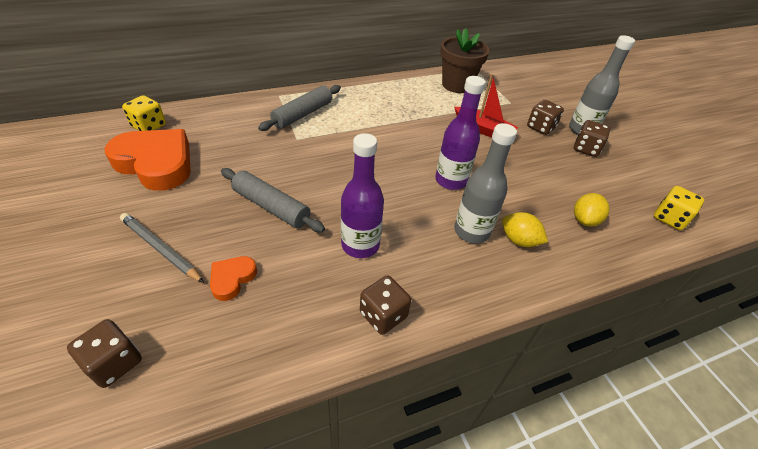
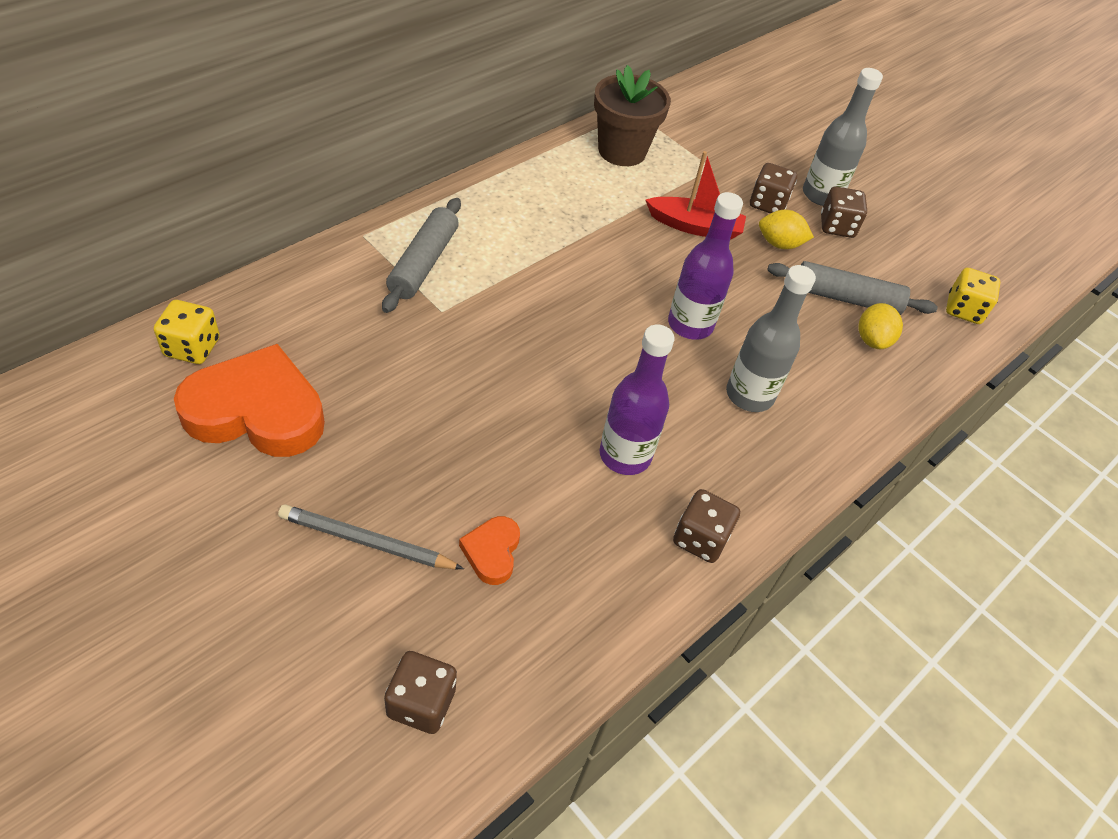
camera: 25 degrees left, 5 degrees up
grey rolling pin [221,168,325,232] -> grey rolling pin moved to [767,261,938,315]
yellow lemon [502,212,548,247] -> yellow lemon moved to [759,210,814,249]

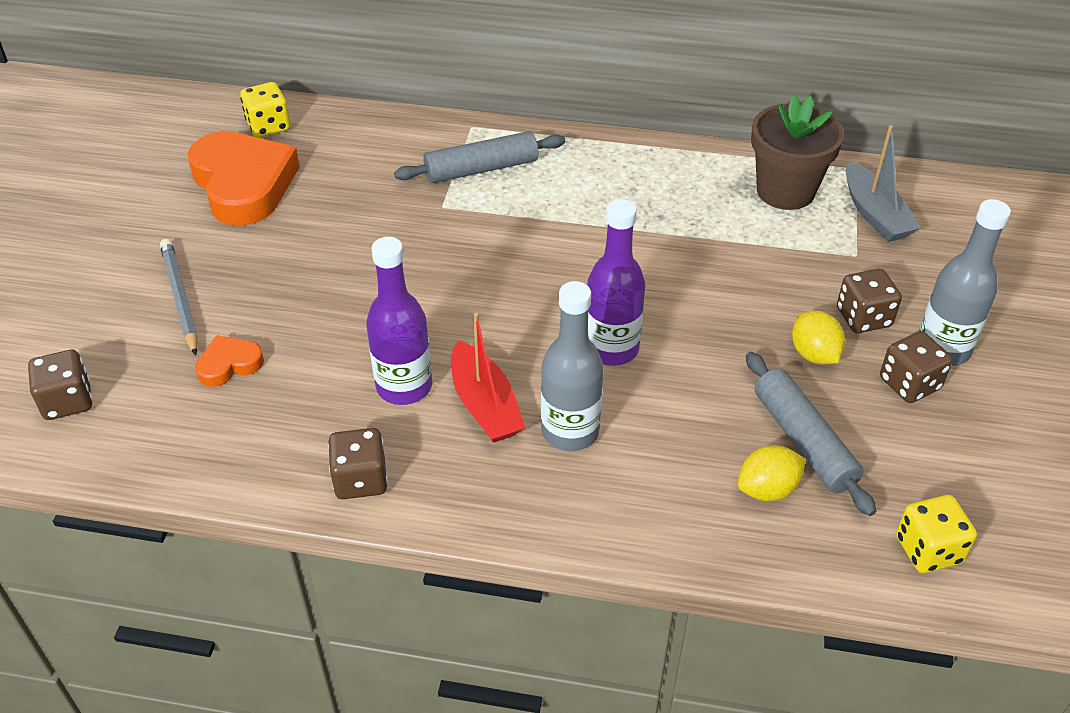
camera: 60 degrees right, 5 degrees down
red boat [645,151,746,240] -> red boat moved to [451,313,525,443]
none -> grey boat [846,125,921,242]

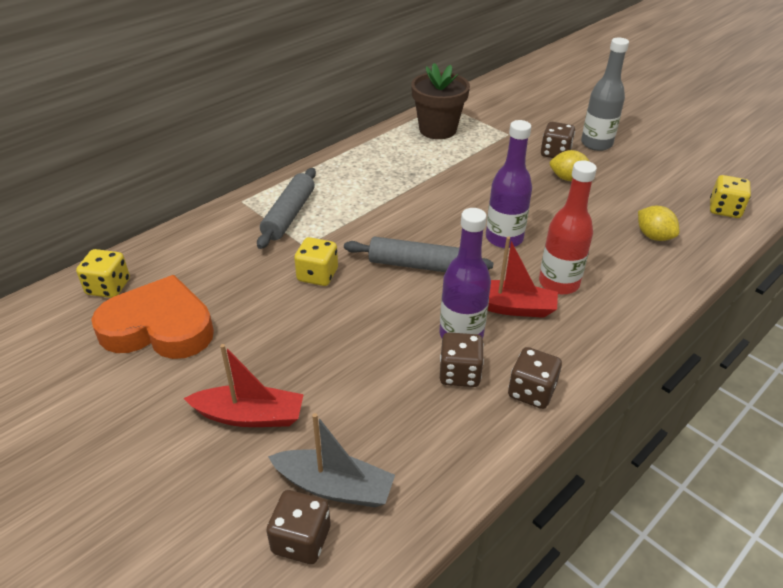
camera: 55 degrees left, 5 degrees down
grey pencil [160,239,198,356] -> red boat [184,344,304,427]
orange heart [195,336,264,387] -> none
grey bottle [541,281,604,451] -> red bottle [539,160,597,295]
yellow lemon [738,445,806,502] -> yellow lemon turned 45 degrees counterclockwise [638,206,679,241]
grey rolling pin [746,352,876,516] -> grey rolling pin moved to [344,237,494,272]
grey boat [846,125,921,242] -> grey boat moved to [268,413,395,507]
brown dice [880,331,953,403] -> brown dice moved to [440,332,484,387]
none -> yellow dice [294,237,338,286]

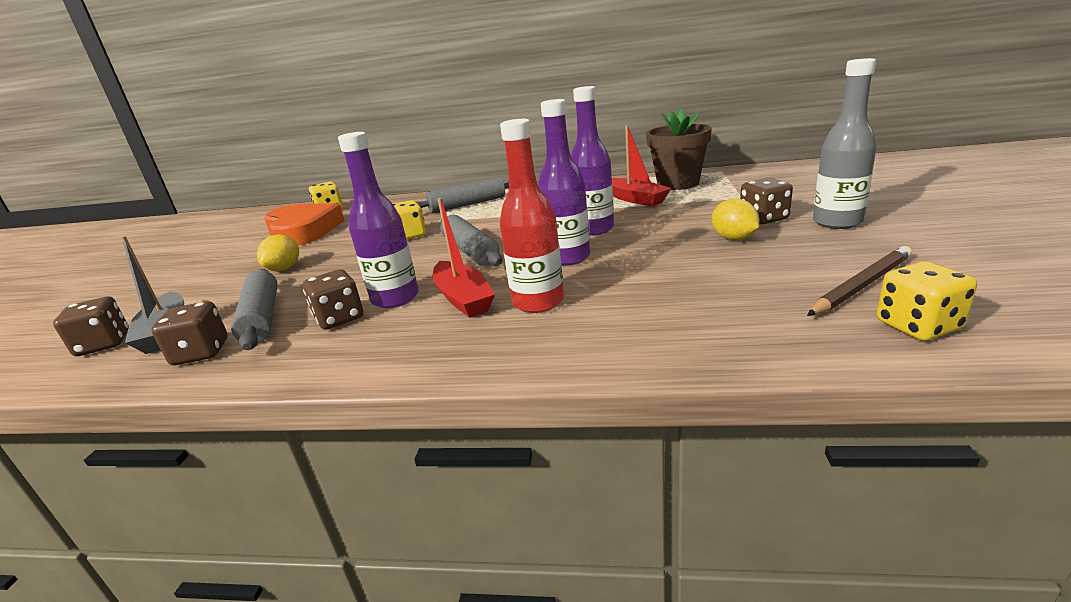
camera: 55 degrees right, 15 degrees down
red boat [184,344,304,427] -> red boat moved to [612,125,671,207]
brown dice [508,347,562,409] -> brown dice moved to [151,301,228,365]
yellow lemon [638,206,679,241] -> yellow lemon moved to [257,235,299,271]
none -> grey rolling pin [231,269,277,350]
none -> purple bottle [571,86,614,236]
none -> brown pencil [807,246,912,316]

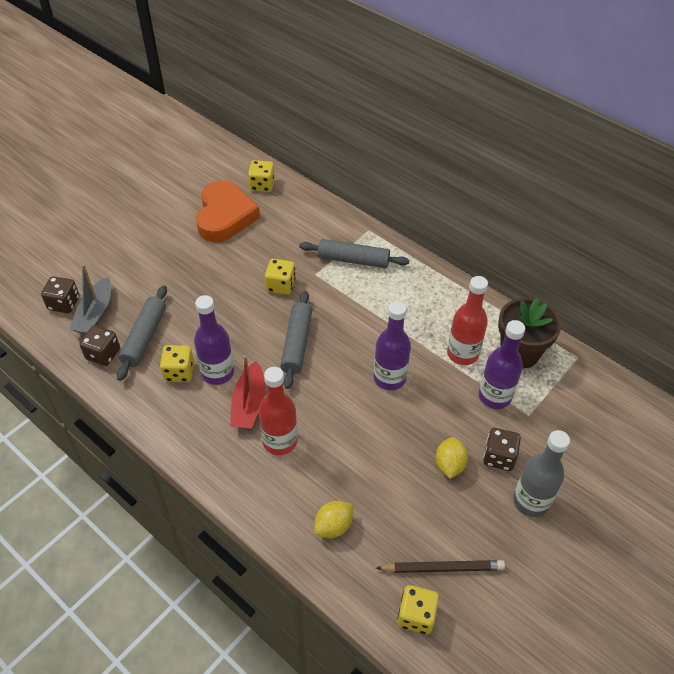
camera: 30 degrees right, 25 degrees up
yellow lemon [257,235,299,271] -> yellow lemon moved to [314,501,353,538]
brown dice [303,269,363,330] -> yellow dice [160,345,194,382]
purple bottle [538,99,590,266] -> purple bottle moved to [479,320,525,409]
red boat [612,125,671,207] -> red bottle [447,276,488,365]

